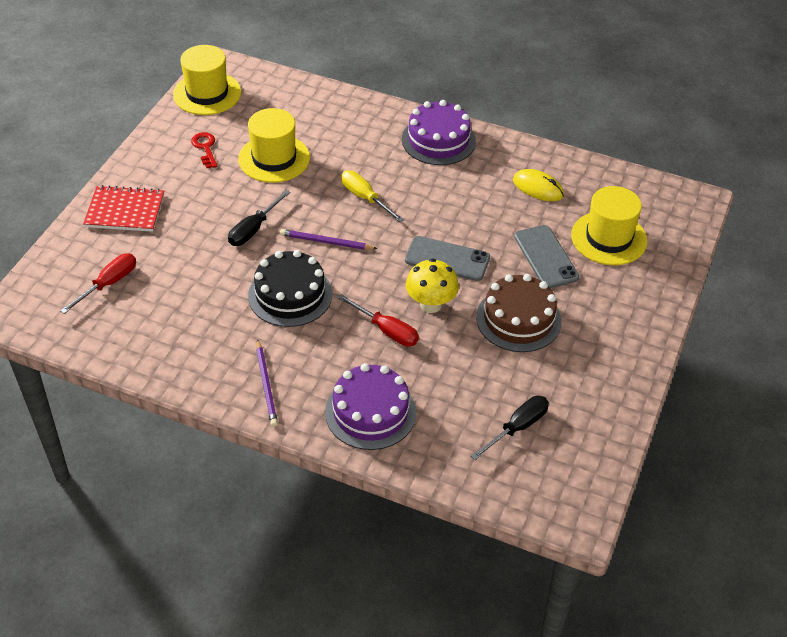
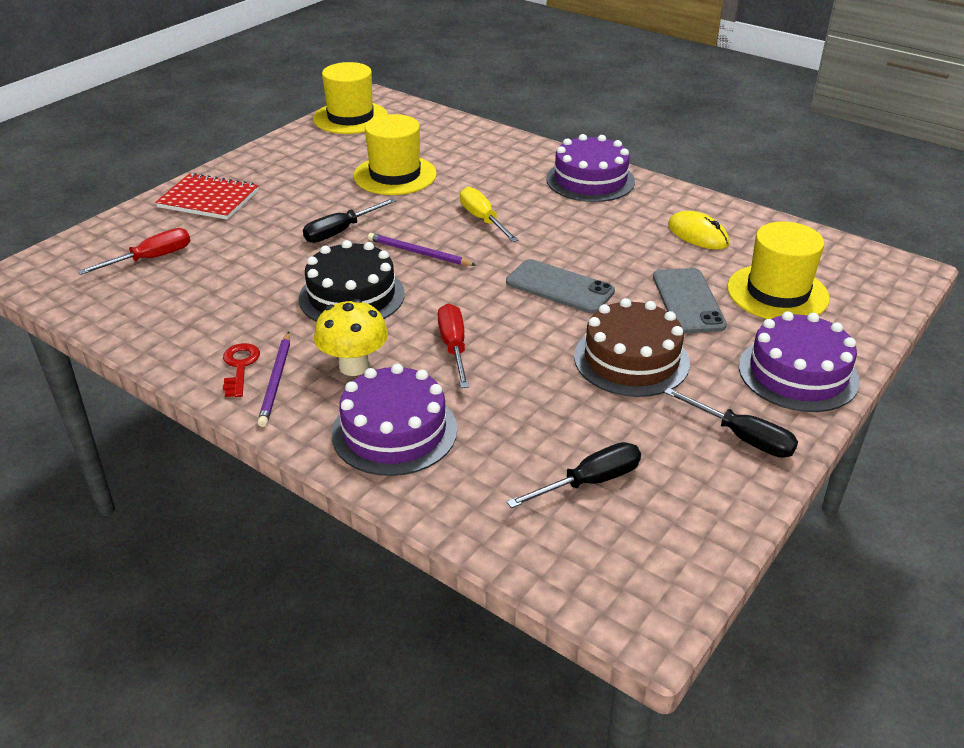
camera: 15 degrees right, 10 degrees down
red key [191,132,218,168] -> red key moved to [223,343,260,397]
red screwdriver [337,294,419,347] -> red screwdriver turned 150 degrees counterclockwise [438,303,469,388]
yellow mushroom [406,258,459,313] -> yellow mushroom moved to [314,299,388,376]
none -> black screwdriver [664,388,798,458]
none -> purple cake [739,311,860,412]

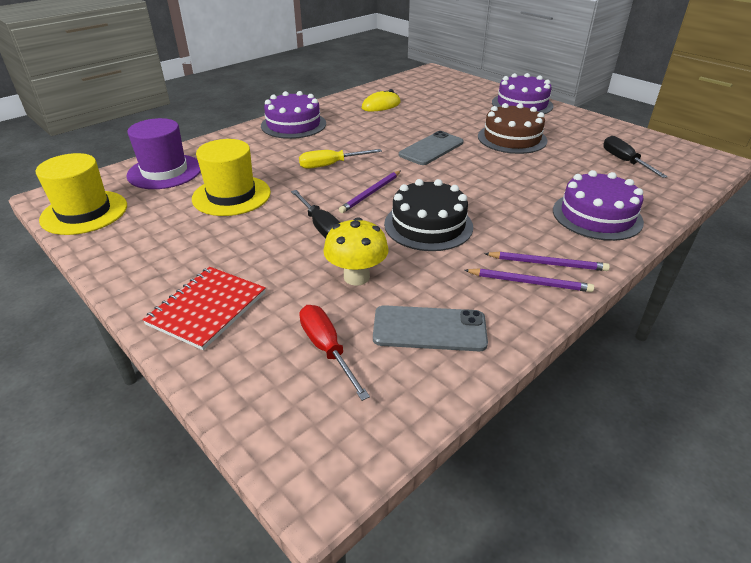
camera: 80 degrees left, 0 degrees up
red key [223,343,260,397] -> purple pencil [464,268,594,292]
yellow mushroom [314,299,388,376] -> yellow mushroom moved to [323,217,389,286]
red screwdriver [438,303,469,388] -> none
grey phone [653,268,727,333] -> grey phone moved to [373,305,488,351]
black screwdriver [664,388,798,458] -> none
yellow hat [727,222,830,319] -> none
none -> purple hat [126,118,201,189]

